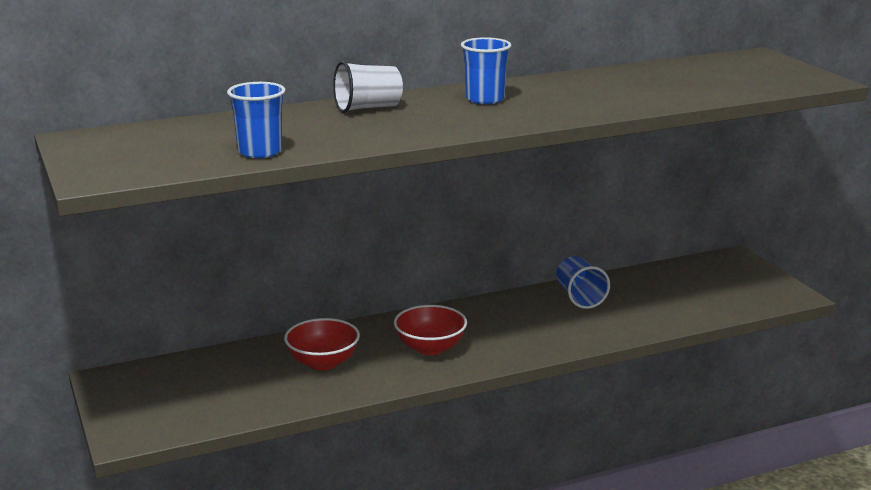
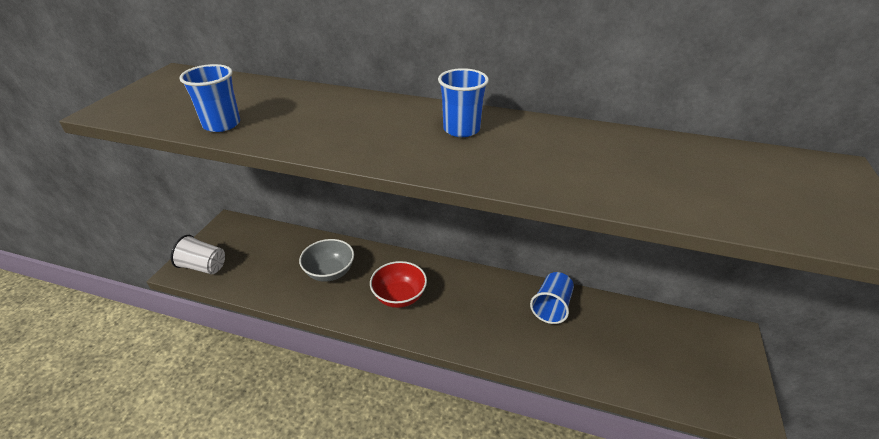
camera: 40 degrees right, 15 degrees up
red bowl [284,318,360,370] -> grey bowl [299,239,354,282]
white cup [333,61,403,113] -> white cup moved to [171,235,225,274]

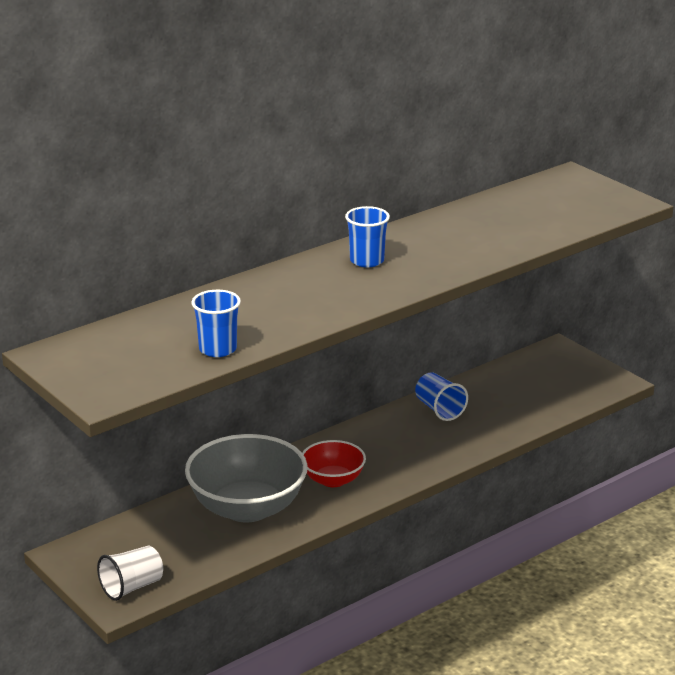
camera: 55 degrees left, 10 degrees down
grey bowl [299,239,354,282] -> grey bowl [185,434,308,523], size x1.81

